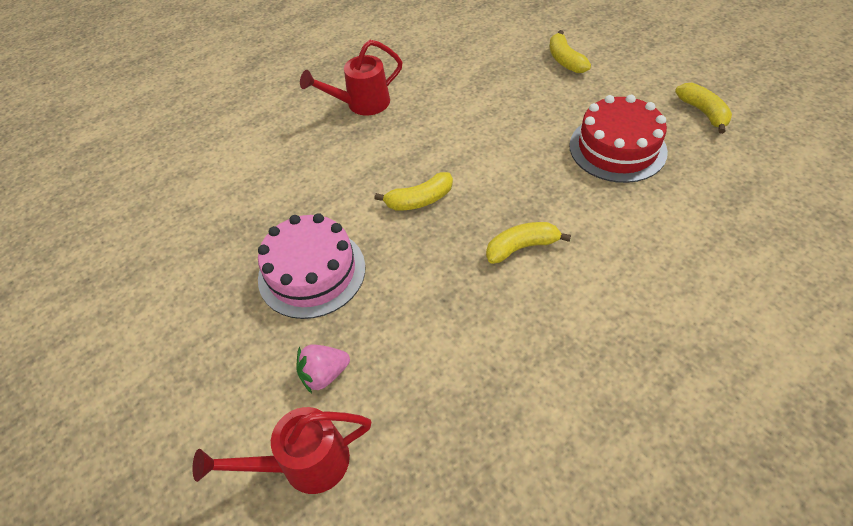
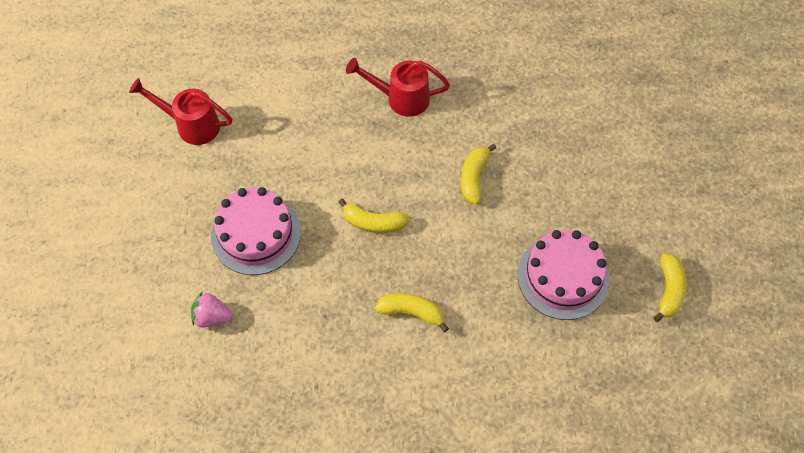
camera: 30 degrees right, 10 degrees up
red watering can [192,407,371,494] -> red watering can moved to [129,78,232,145]
yellow banana [549,30,591,73] -> yellow banana moved to [461,144,496,204]
red cake [569,95,668,183] -> pink cake [517,230,610,320]

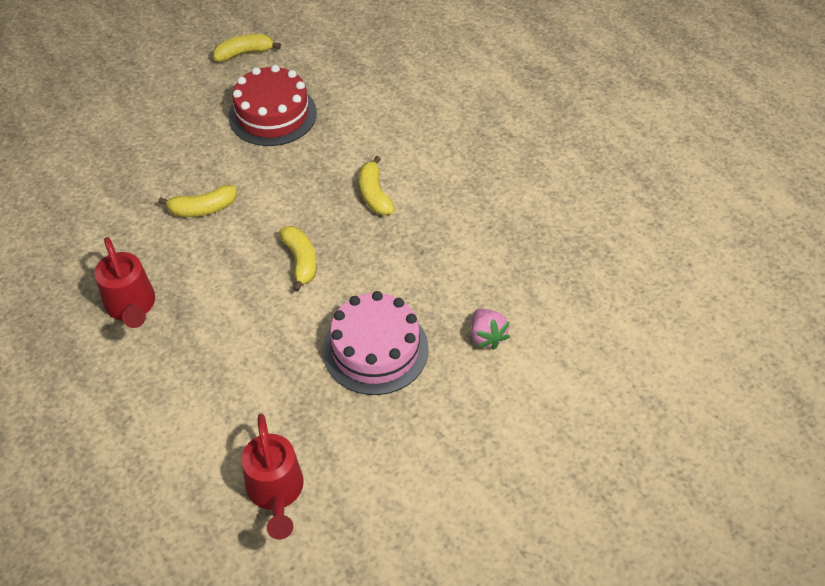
camera: 120 degrees left, 10 degrees down
pink cake [517,230,610,320] -> red cake [228,65,317,146]

